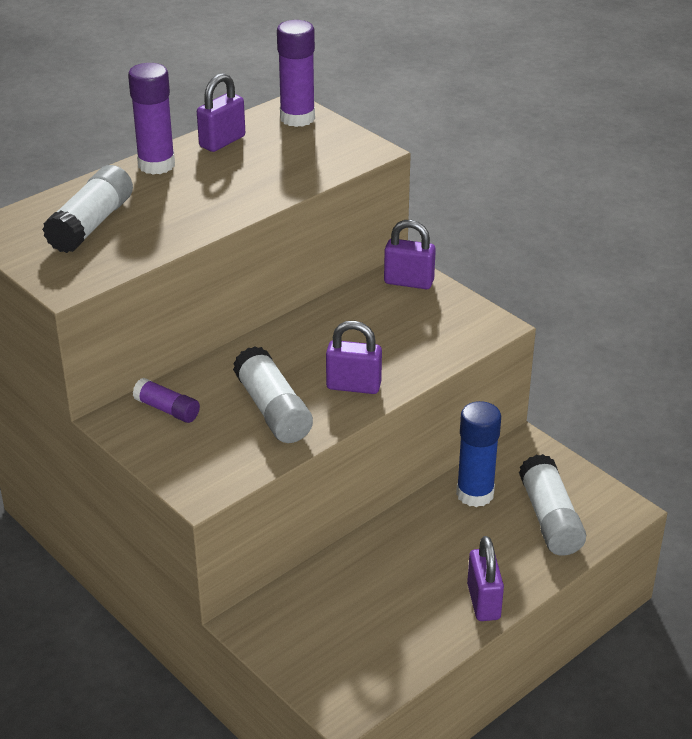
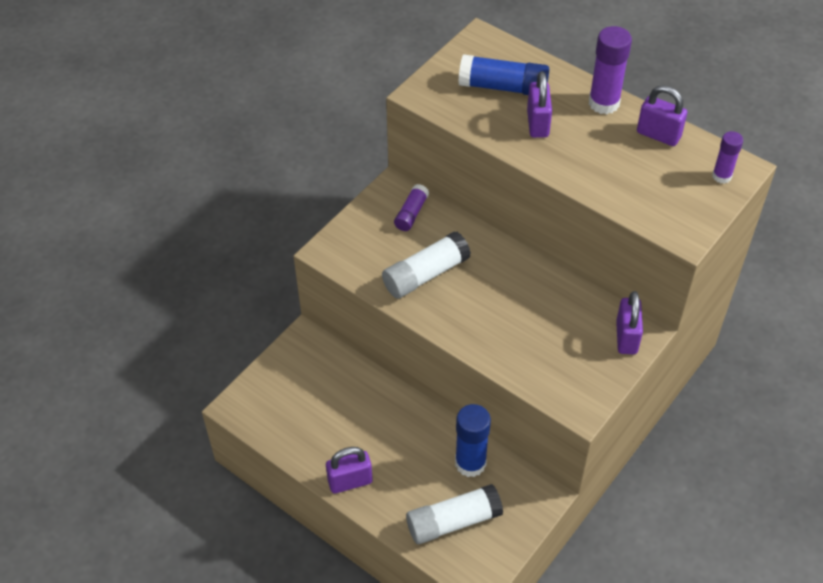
camera: 80 degrees right, 15 degrees up
white glue stick [42,165,133,253] -> blue glue stick [458,54,549,95]
purple glue stick [277,20,315,127] -> purple glue stick [712,131,743,184], size x0.59
purple padlock [326,321,382,394] -> purple padlock moved to [527,71,552,138]

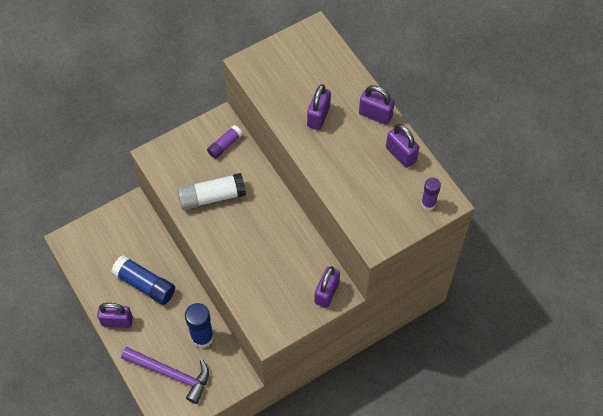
camera: 20 degrees right, 10 degrees up
white glue stick [406,484,503,544] -> purple hammer [121,347,209,404]
blue glue stick [458,54,549,95] -> blue glue stick moved to [111,255,175,305]
purple glue stick [589,26,632,114] -> purple padlock [359,85,395,125]

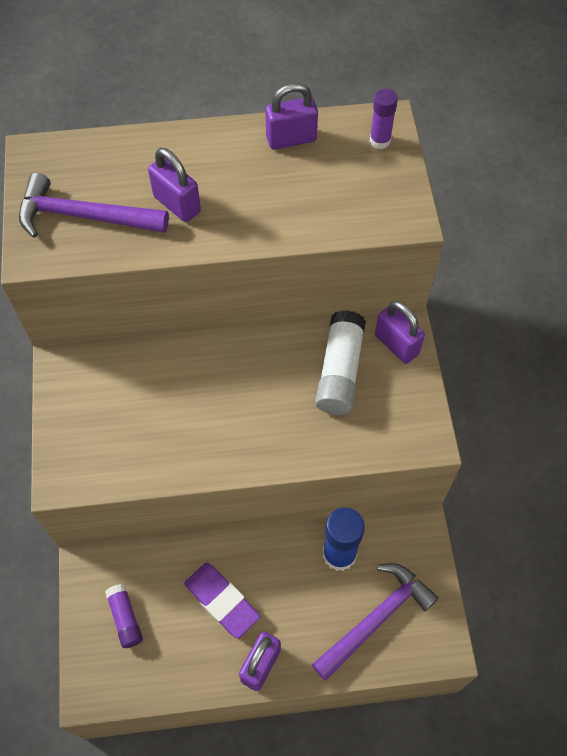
camera: 65 degrees left, 0 degrees up
blue glue stick [111,255,175,305] -> purple eraser [184,563,260,639]
white glue stick [177,173,246,210] -> white glue stick moved to [315,310,366,415]
purple glue stick [207,125,243,159] -> purple glue stick moved to [105,584,143,648]
purple padlock [359,85,395,125] -> none
none -> purple hammer [19,173,169,238]

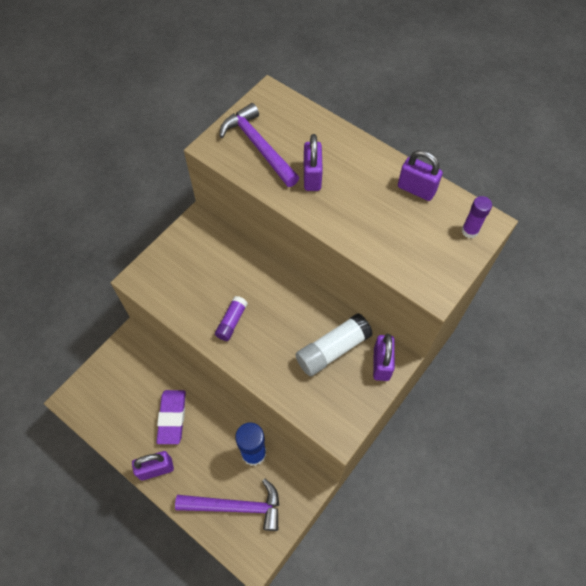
camera: 45 degrees right, 0 degrees up
purple glue stick [105,584,143,648] -> purple glue stick moved to [215,296,248,341]

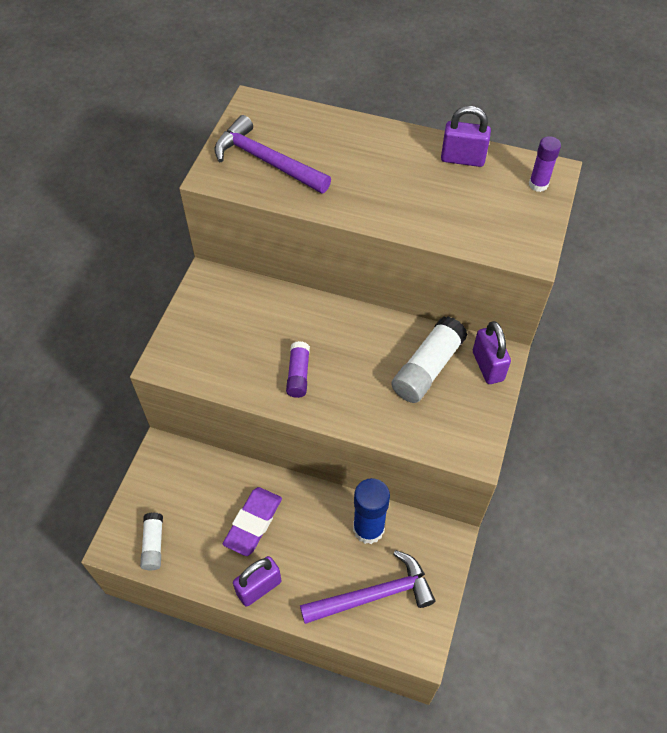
camera: 20 degrees left, 5 degrees down
purple eraser [156,390,186,444] -> purple eraser turned 45 degrees clockwise [223,487,282,556]
purple padlock [304,134,323,191] -> none
none -> white glue stick [140,513,163,570]

